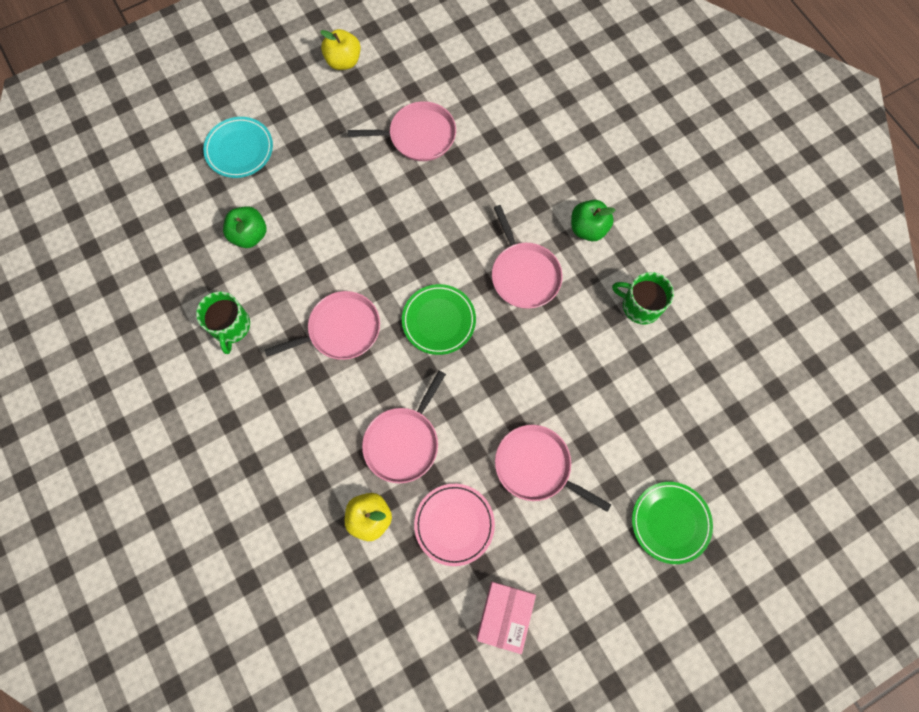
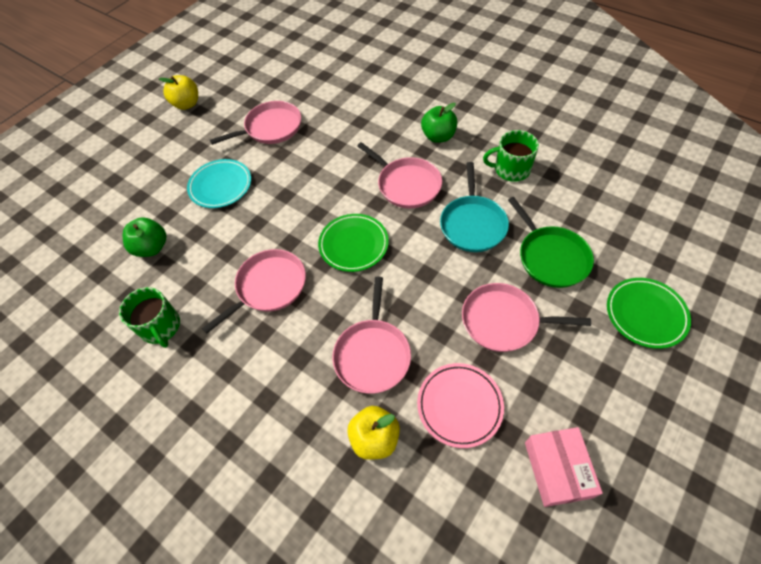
camera: 20 degrees left, 15 degrees down
turquoise plate [203,117,273,178] -> turquoise plate moved to [187,159,251,208]
none -> turquoise pan [440,162,509,252]
none -> green pan [508,197,594,288]

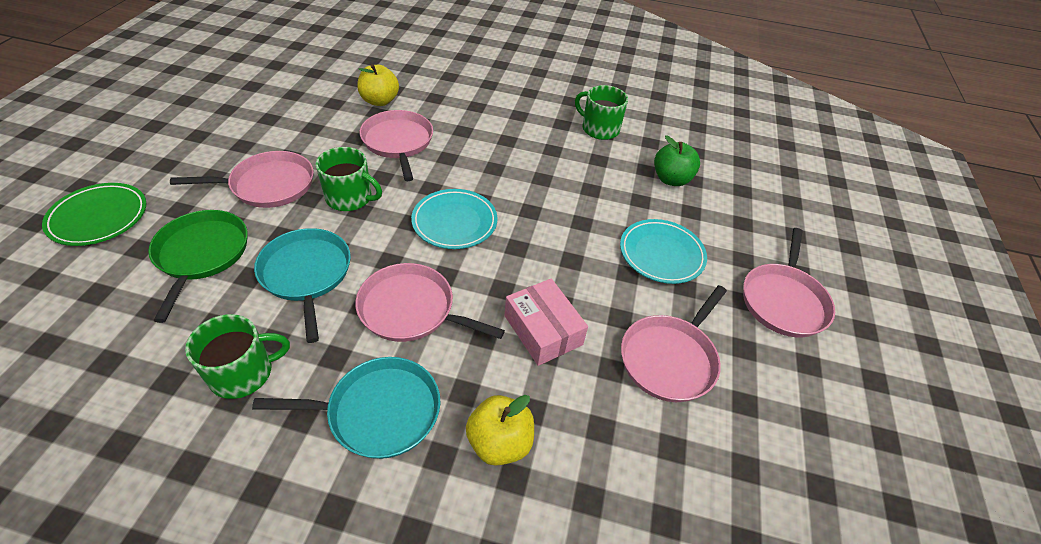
camera: 150 degrees right, 10 degrees down
yellow apple [159,75,198,110] -> yellow apple moved to [466,395,534,466]
pink pan [202,249,306,334] -> pink pan moved to [743,228,835,337]
green plate [318,214,389,272] -> turquoise plate [411,189,497,249]
pink plate [417,363,504,448] -> none
green apple [421,103,457,143] -> turquoise pan [252,357,440,459]
green pan [508,197,594,288] -> green pan turned 45 degrees clockwise [148,210,248,323]
pink box [525,427,603,507] -> pink box moved to [505,278,588,366]
none -> green mug [316,147,382,211]

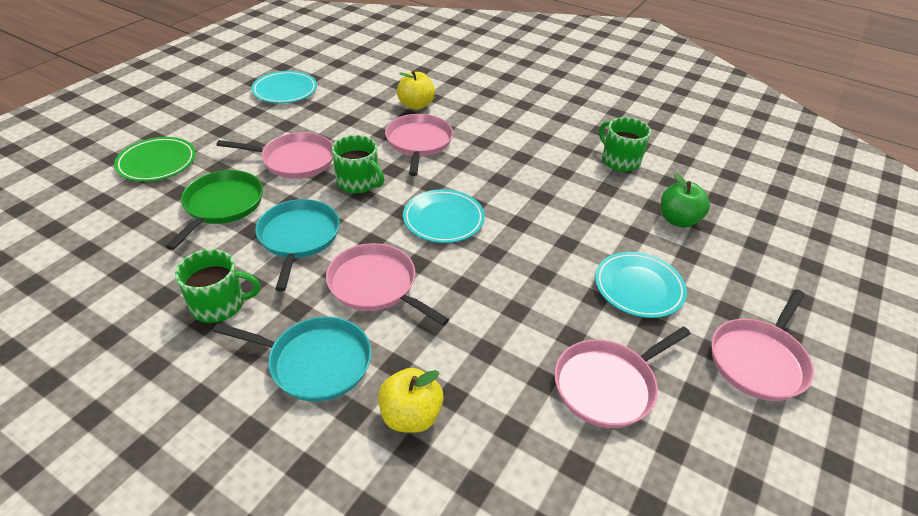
camera: 20 degrees right, 5 degrees down
pink box [505,278,588,366] -> none
none -> turquoise plate [251,71,317,103]

